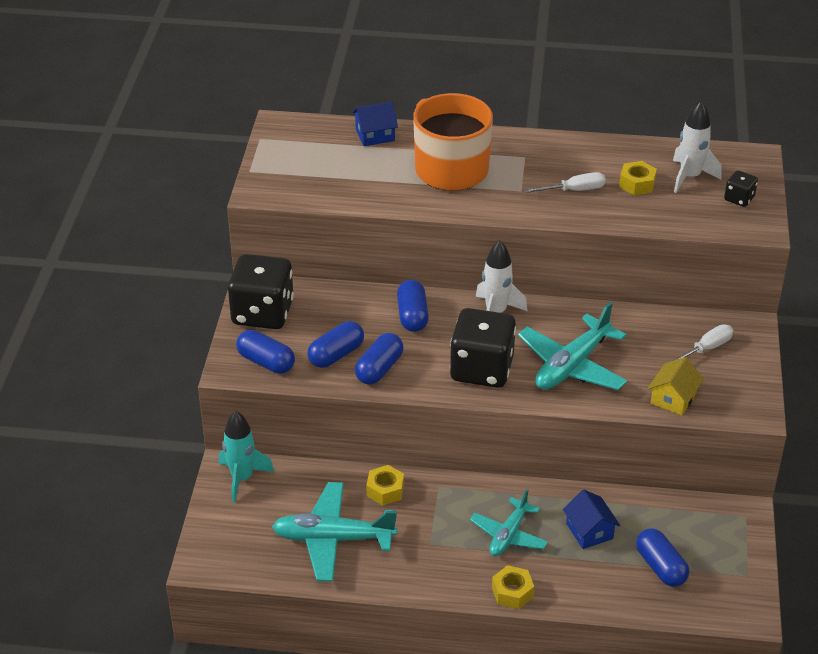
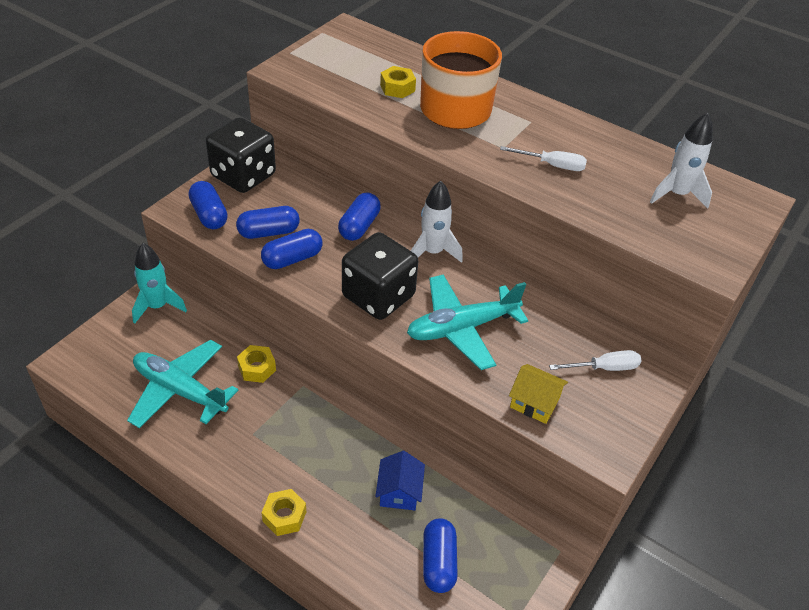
camera: 25 degrees right, 5 degrees up
blue house [352,102,398,146] -> none
turquoise plane [470,489,548,556] -> none
yellow nut [619,161,657,195] -> yellow nut moved to [380,66,416,98]
yellow house [648,357,704,416] -> yellow house turned 60 degrees clockwise [509,364,568,424]
black dice [724,170,758,207] -> none

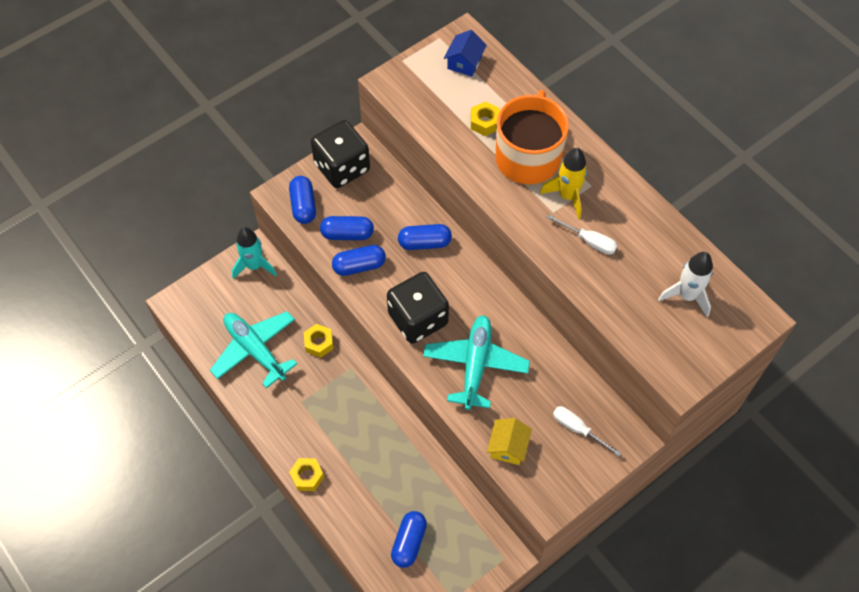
camera: 20 degrees right, 15 degrees up
blue capsule [338,192,381,241] -> blue capsule turned 45 degrees clockwise [398,224,452,250]
blue house [375,451,425,510] -> blue house moved to [444,30,487,77]
turquoise plane [407,274,528,370] -> turquoise plane turned 105 degrees clockwise [423,315,530,410]
white rocket [411,181,463,263] -> none
yellow house [509,364,568,424] -> yellow house turned 60 degrees clockwise [487,418,532,465]
white screwdriver [549,350,641,371] -> white screwdriver turned 150 degrees counterclockwise [553,406,621,457]
none -> yellow rocket [540,148,587,219]

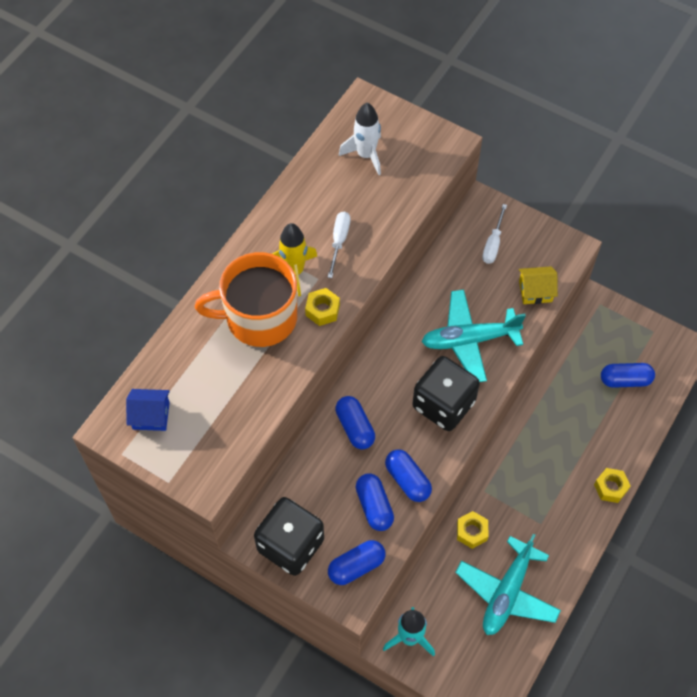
camera: 110 degrees left, 0 degrees up
yellow nut [471,101,500,136] -> yellow nut moved to [305,288,340,326]

